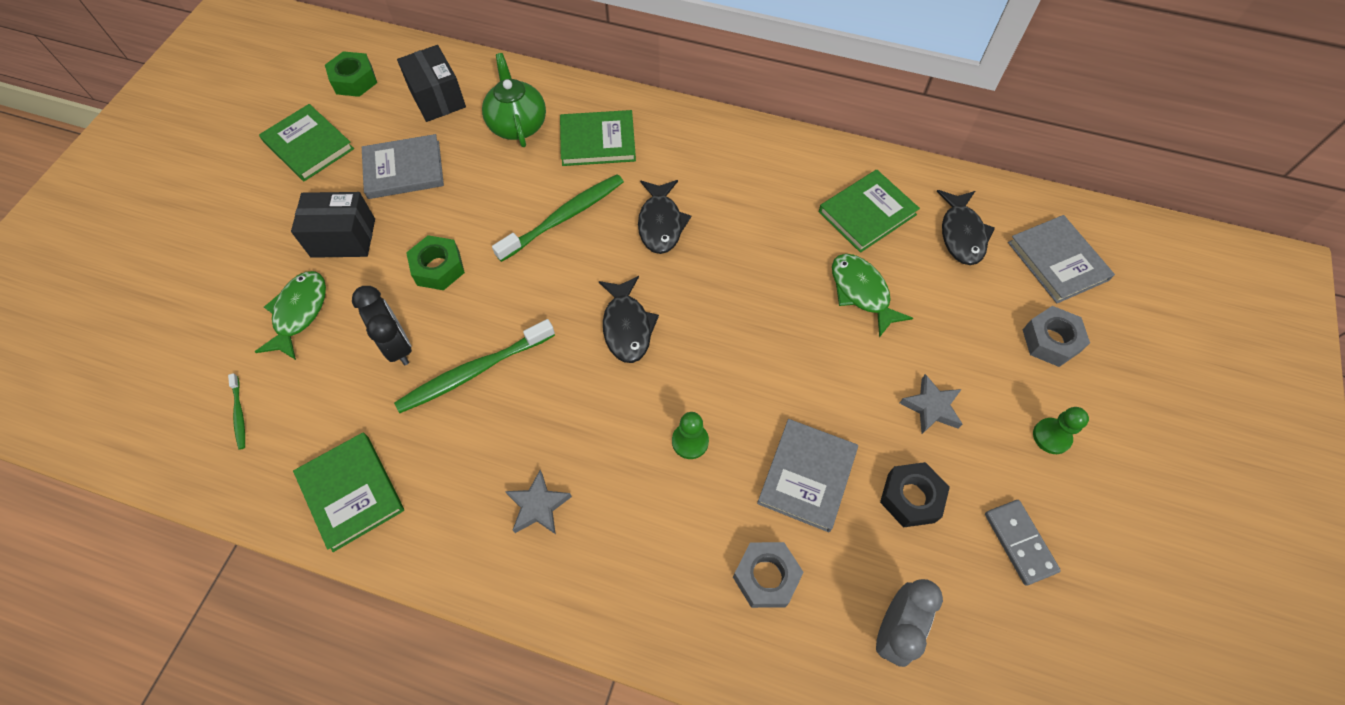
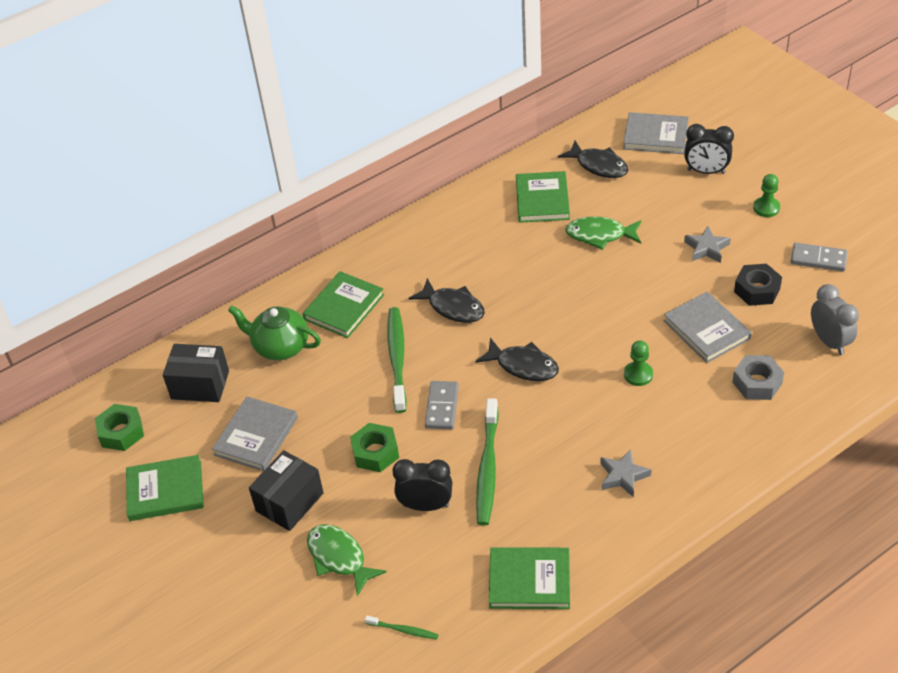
camera: 50 degrees left, 15 degrees down
grey nut [1022,306,1090,367] -> black clock [684,124,734,174]
none -> grey domino [425,381,459,429]

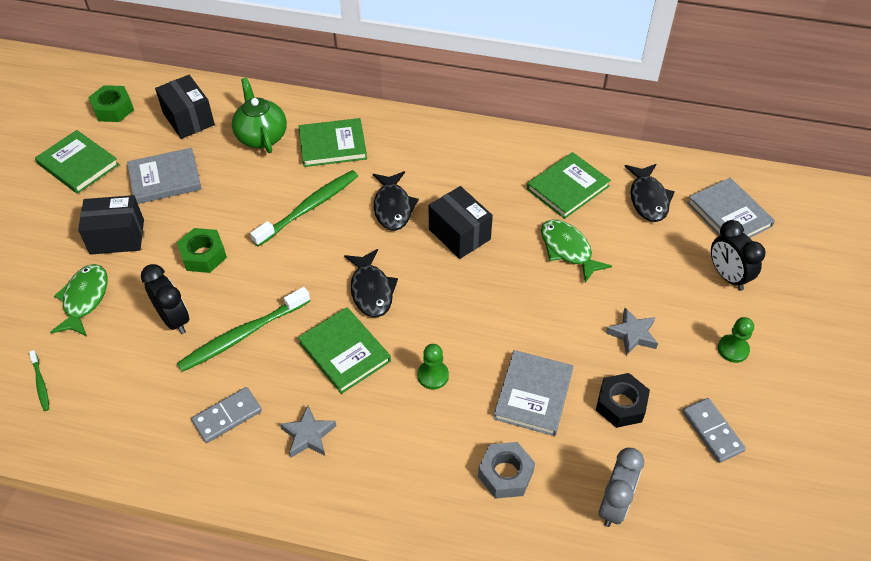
camera: 45 degrees right, 5 degrees up
grey domino [425,381,459,429] -> grey domino moved to [191,387,262,443]
green book [489,547,570,609] -> green book moved to [298,307,391,394]
none -> black box [429,186,493,259]

